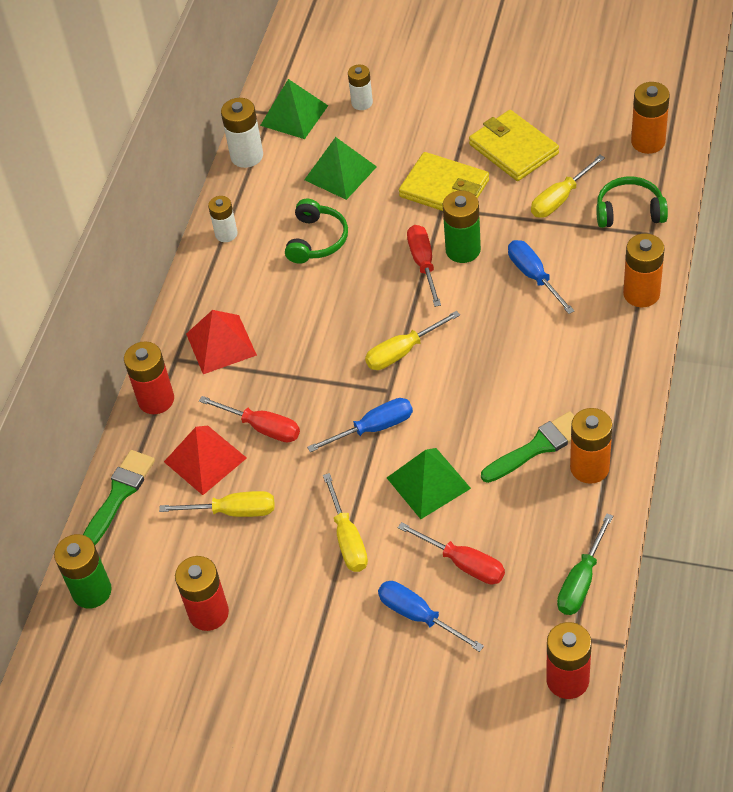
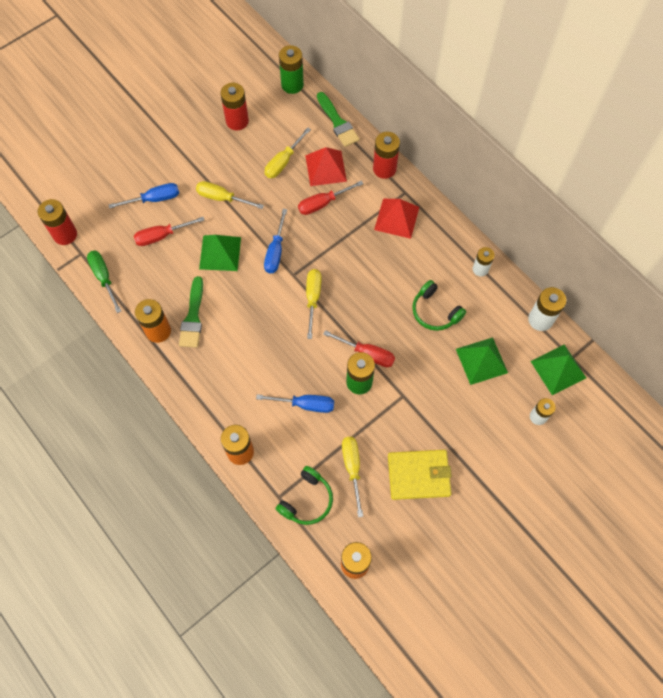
camera: 120 degrees right, 15 degrees up
yellow wallet [399,152,489,211] -> none

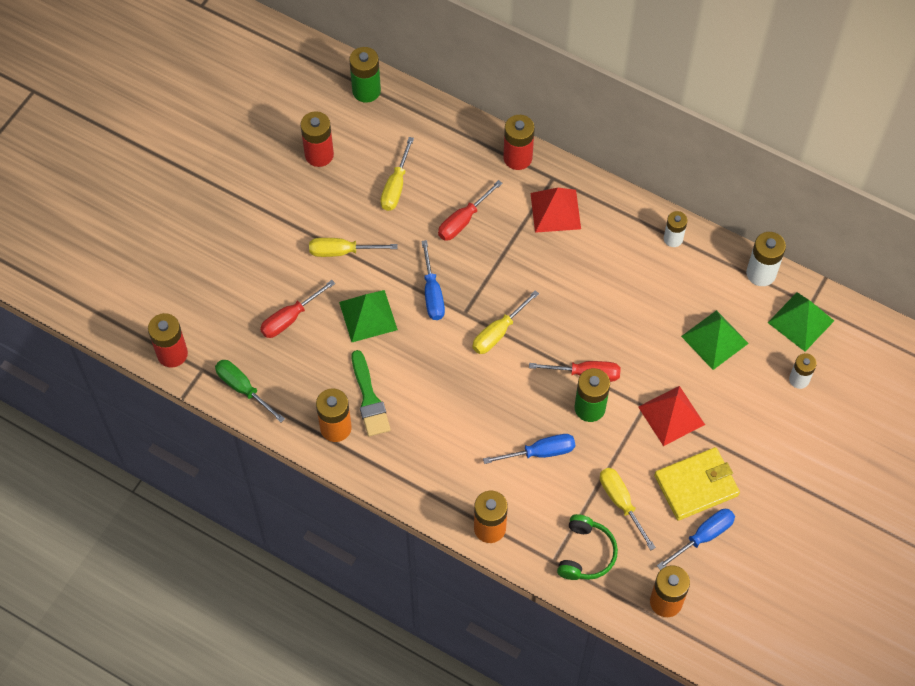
camera: 20 degrees left, 5 degrees down
blue screwdriver [109,183,179,209] -> blue screwdriver moved to [657,509,735,570]
red pyramid [305,147,347,186] -> red pyramid moved to [638,386,705,446]
yellow screwdriver [306,269,322,339] -> yellow screwdriver turned 120 degrees counterclockwise [472,290,539,354]
green brush [317,92,360,147] -> none
green headphones [412,280,466,331] -> none

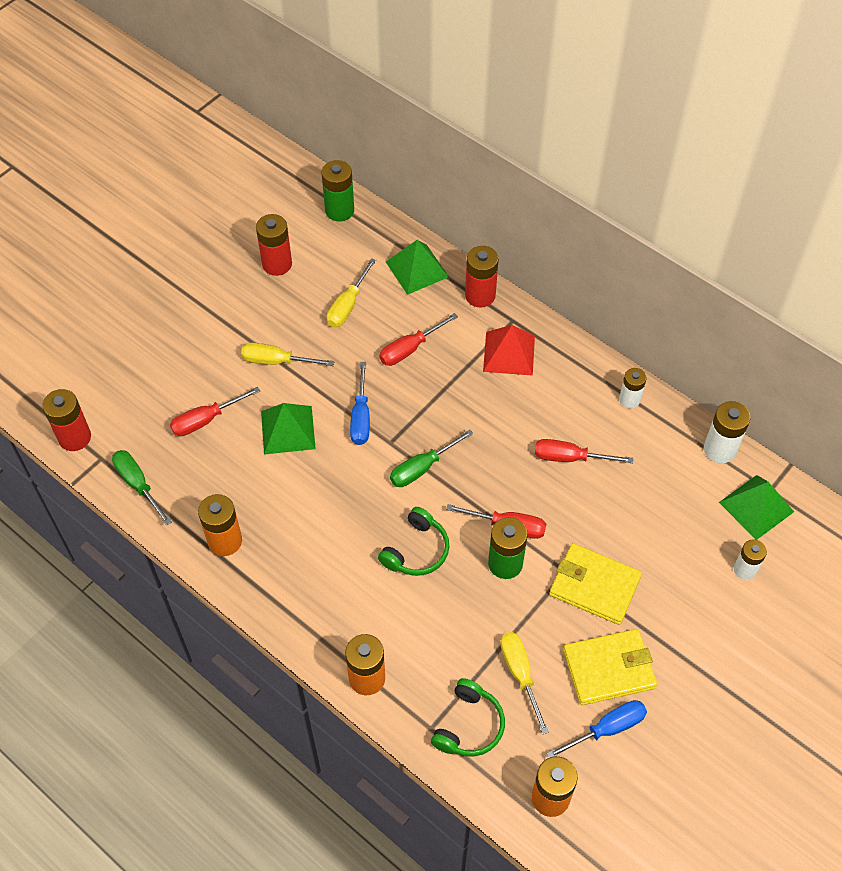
camera: 10 degrees right, 5 degrees down
green brush [352,350,391,436] -> none
yellow screwdriver [472,290,539,354] -> green screwdriver [390,429,474,487]
blue screwdriver [483,434,575,464] -> none
red pyramid [638,386,705,446] -> yellow wallet [550,543,642,625]
green pyramid [681,310,749,370] -> green pyramid moved to [386,240,449,295]
none -> green headphones [378,507,449,576]
none -> red screwdriver [535,439,634,463]

